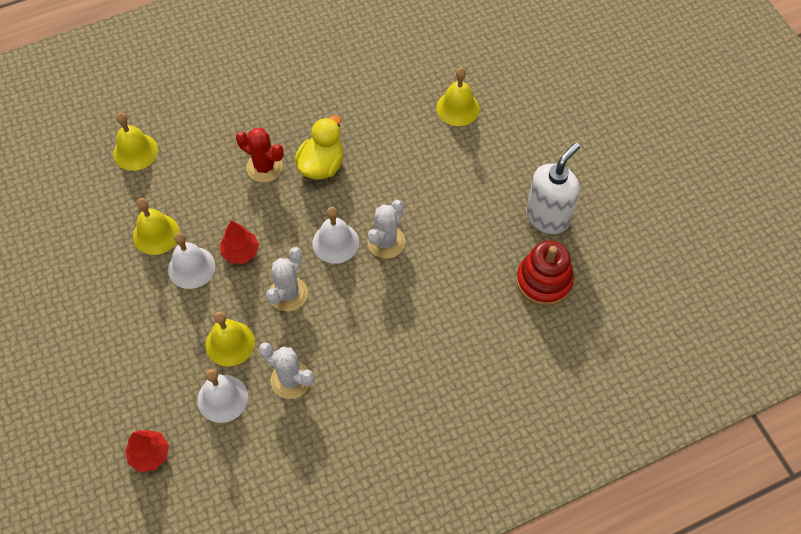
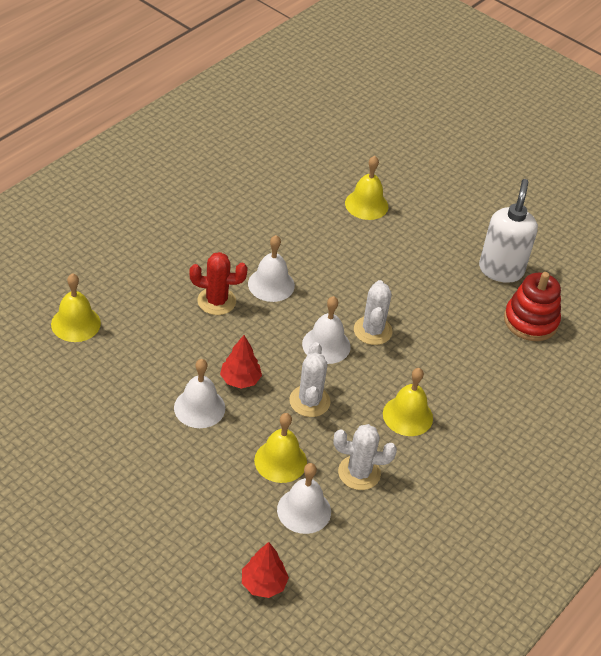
camera: 30 degrees left, 15 degrees down
yellow bell [133,198,180,255] -> yellow bell moved to [383,368,433,436]
yellow duck [295,115,343,180] -> white bell [248,235,295,302]

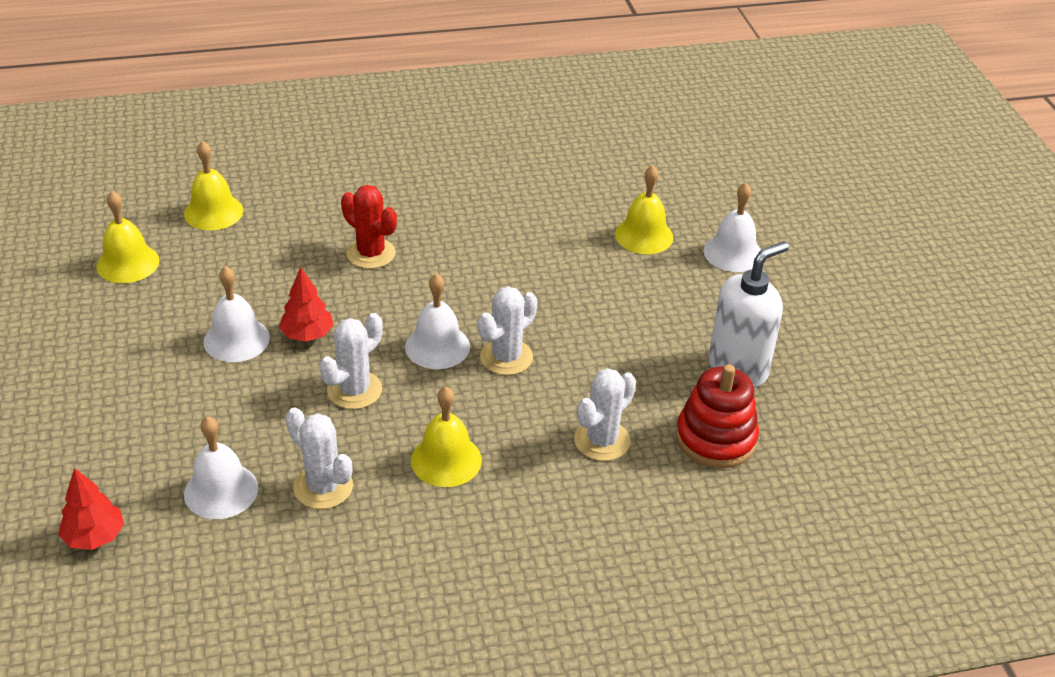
camera: 40 degrees right, 5 degrees down
white bell [248,235,295,302] -> white bell moved to [704,183,761,272]
yellow bell [254,413,307,483] -> yellow bell moved to [96,191,159,283]
none -> white cactus [574,368,636,461]

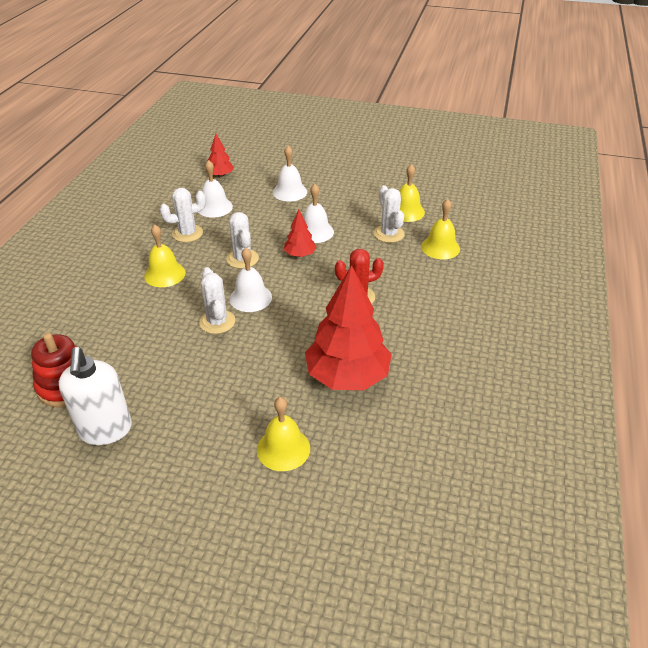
camera: 120 degrees right, 0 degrees up
white cactus [574,368,636,461] -> white cactus moved to [374,185,405,243]
white bell [704,183,761,272] -> white bell moved to [273,146,307,202]
none -> red tree [305,265,392,390]

